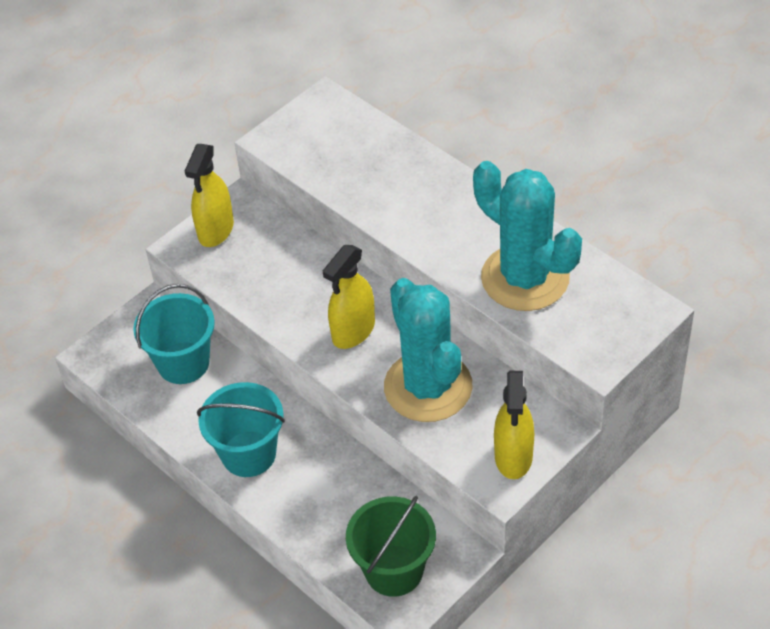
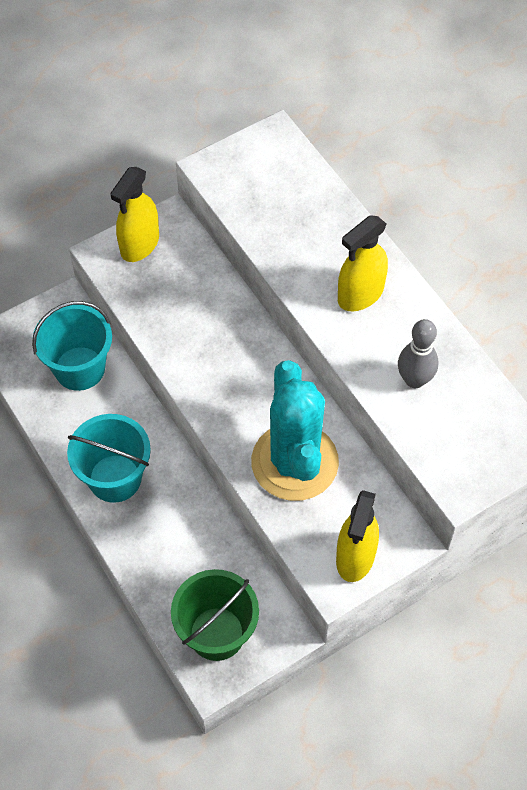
camera: 10 degrees right, 10 degrees up
yellow spray bottle [323,245,375,349] -> yellow spray bottle moved to [338,216,388,311]
turquoise cactus [473,161,582,311] -> grey bowling pin [398,319,438,388]

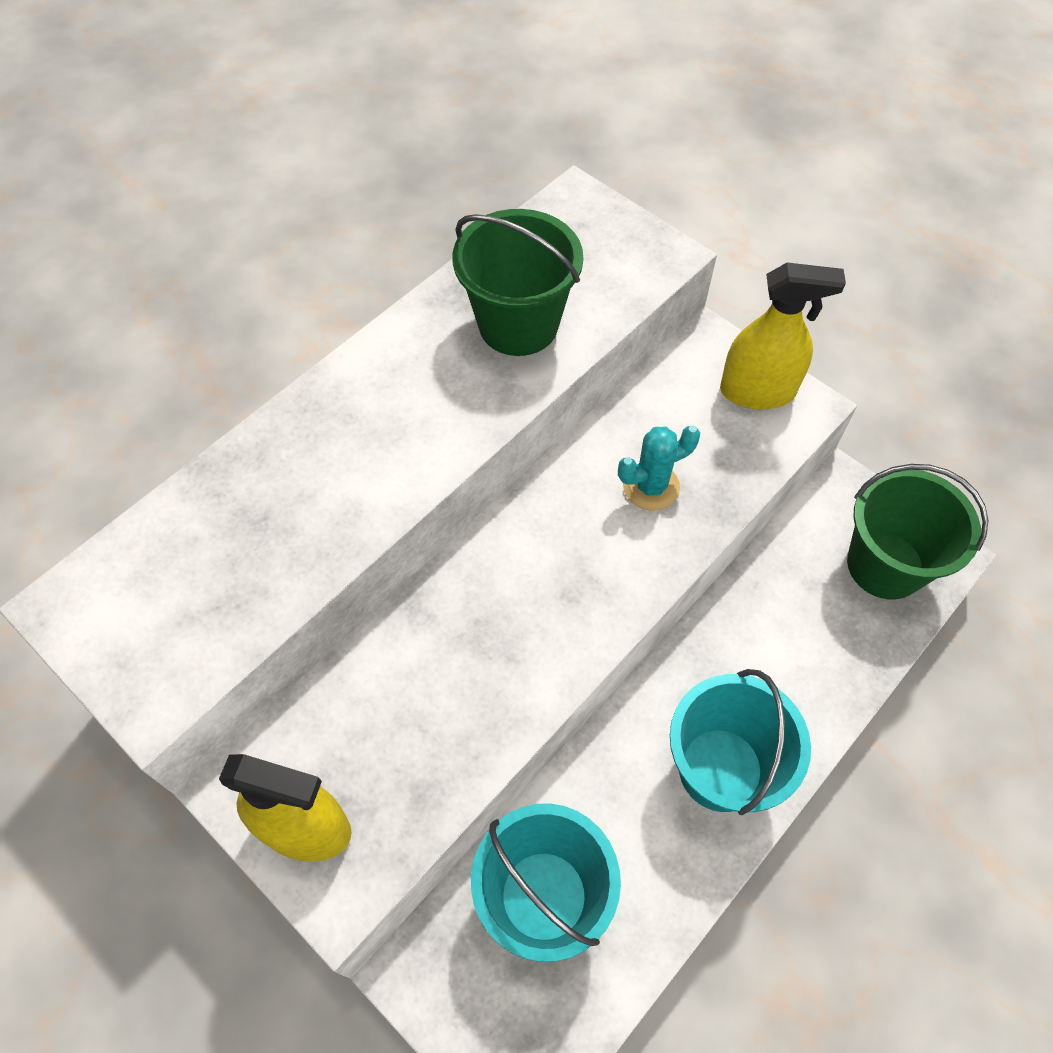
camera: 105 degrees left, 0 degrees up
turquoise cactus [251,360,339,501] -> turquoise cactus [618,426,700,510], size x0.45
yellow spray bottle [338,216,388,311] -> none
grey bowling pin [398,319,438,388] -> green bucket [453,209,583,356]

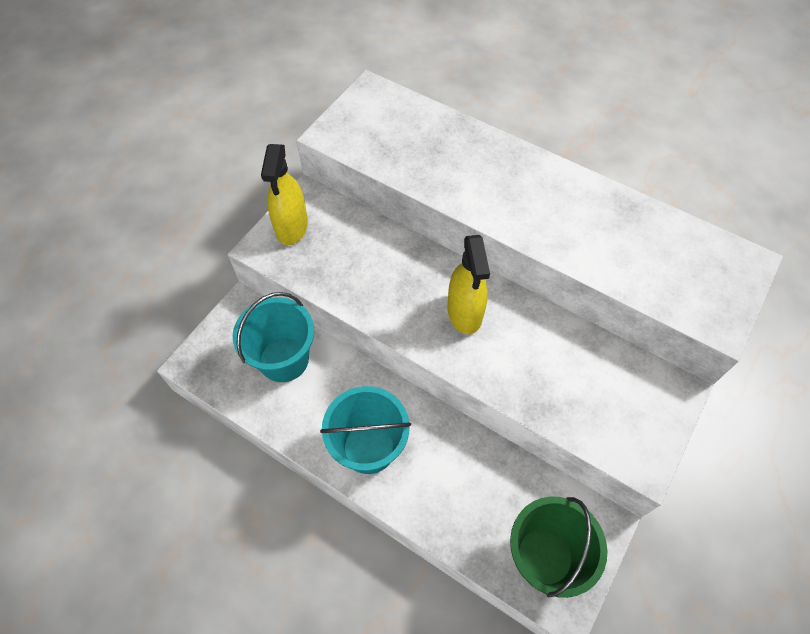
camera: 80 degrees right, 0 degrees up
green bucket [453,209,583,356] -> none
turquoise cactus [618,426,700,510] -> none
yellow spray bottle [720,263,846,410] -> yellow spray bottle moved to [447,235,490,334]

